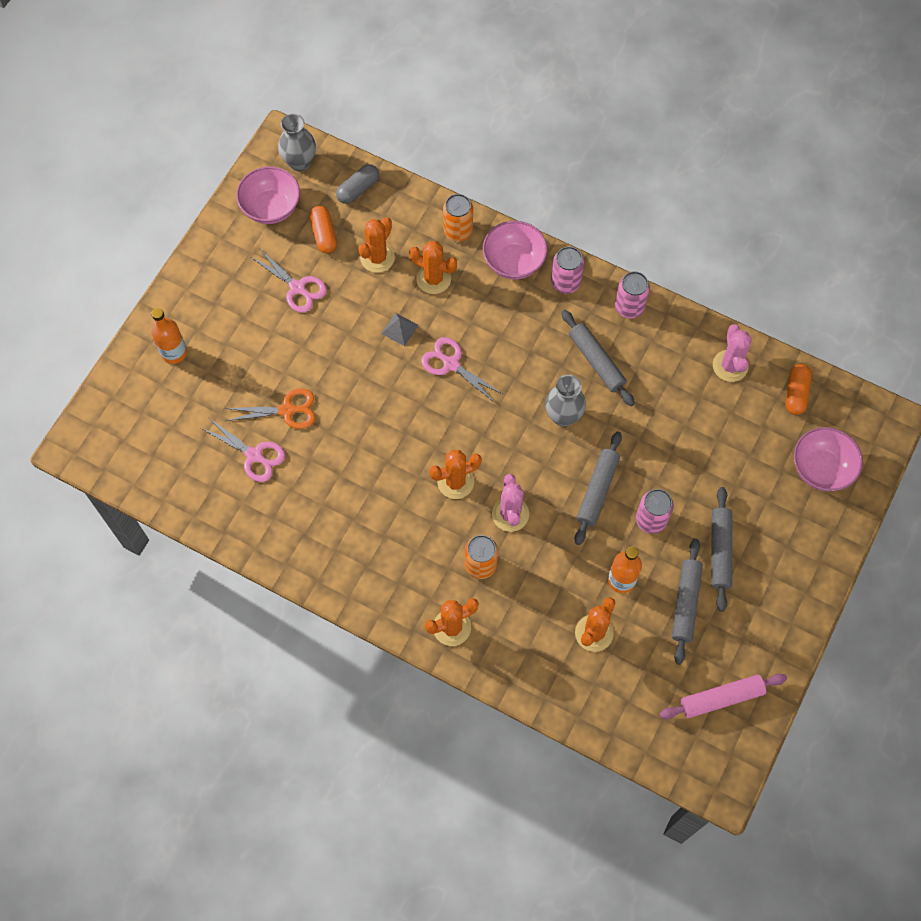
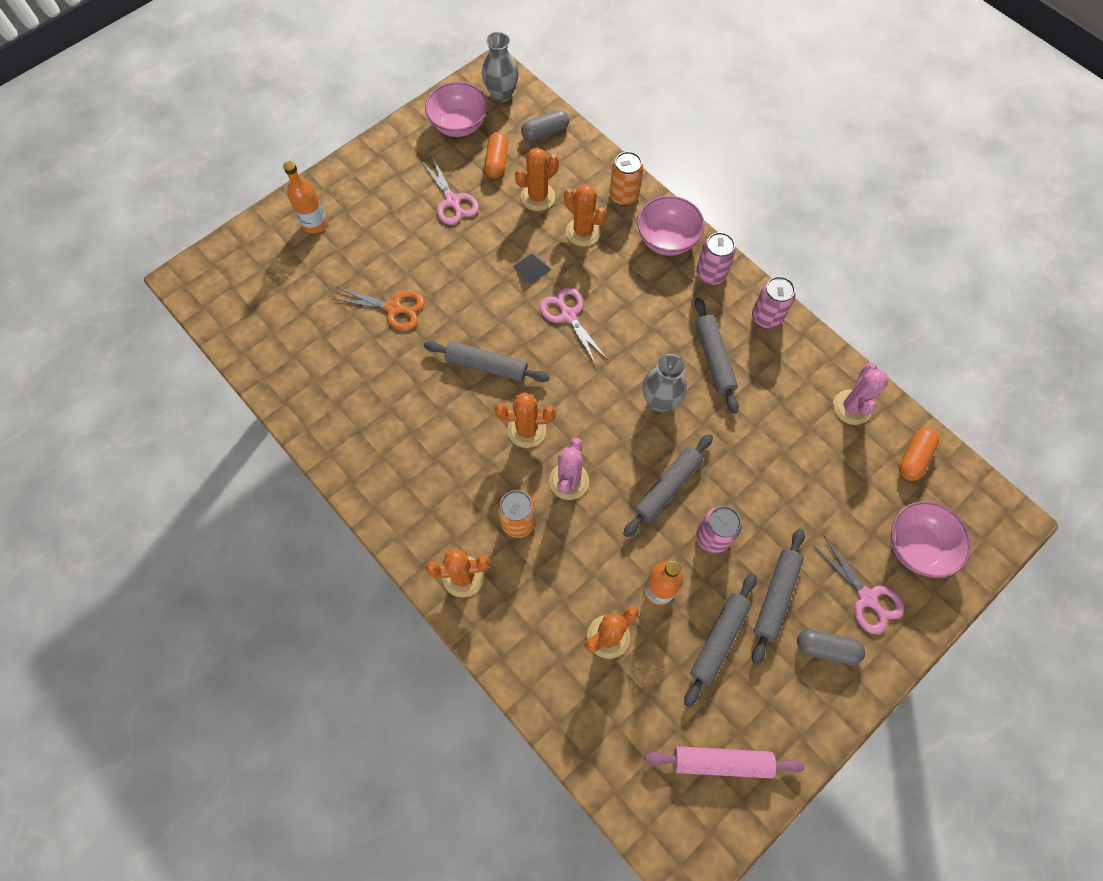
camera: 20 degrees right, 0 degrees up
pink scissors [201,418,285,482] -> pink scissors moved to [813,536,904,634]
none -> grey rolling pin [424,341,550,382]
none -> grey capsule [797,629,865,665]

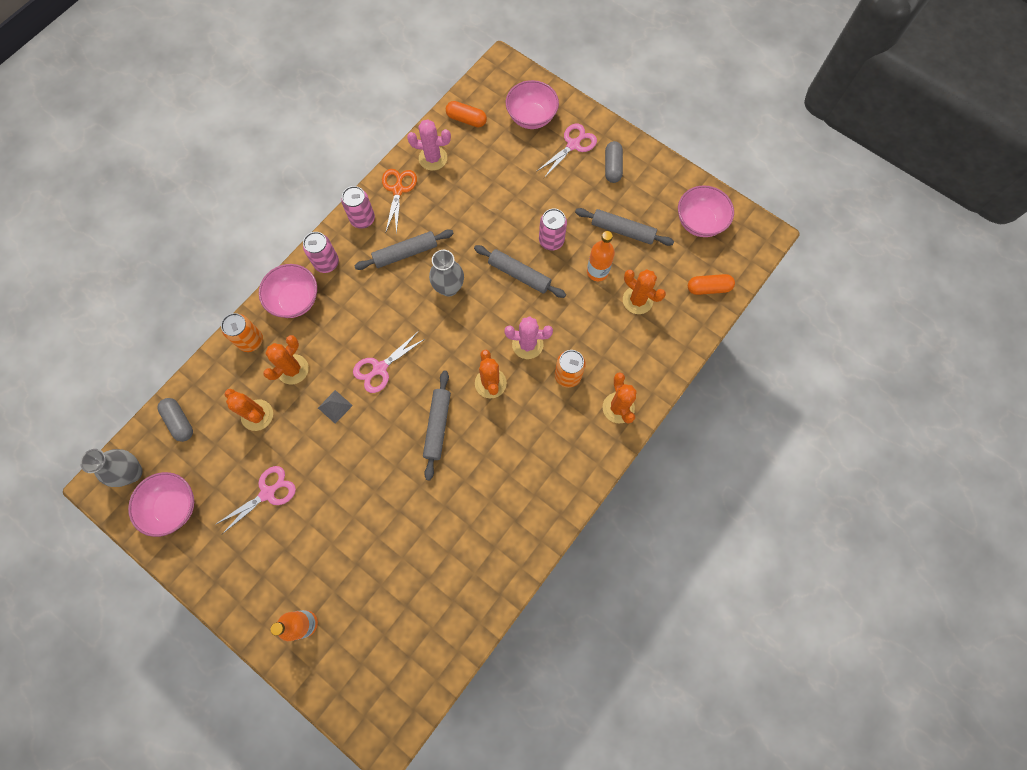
camera: 100 degrees left, 5 degrees up
orange scissors [333,287,425,330] -> orange scissors moved to [382,169,417,234]
orange capsule [484,132,508,179] -> orange capsule moved to [688,274,735,295]
pink rolling pin [645,746,805,779] -> pink bowl [678,186,734,237]
grey rolling pin [752,528,805,665] -> none

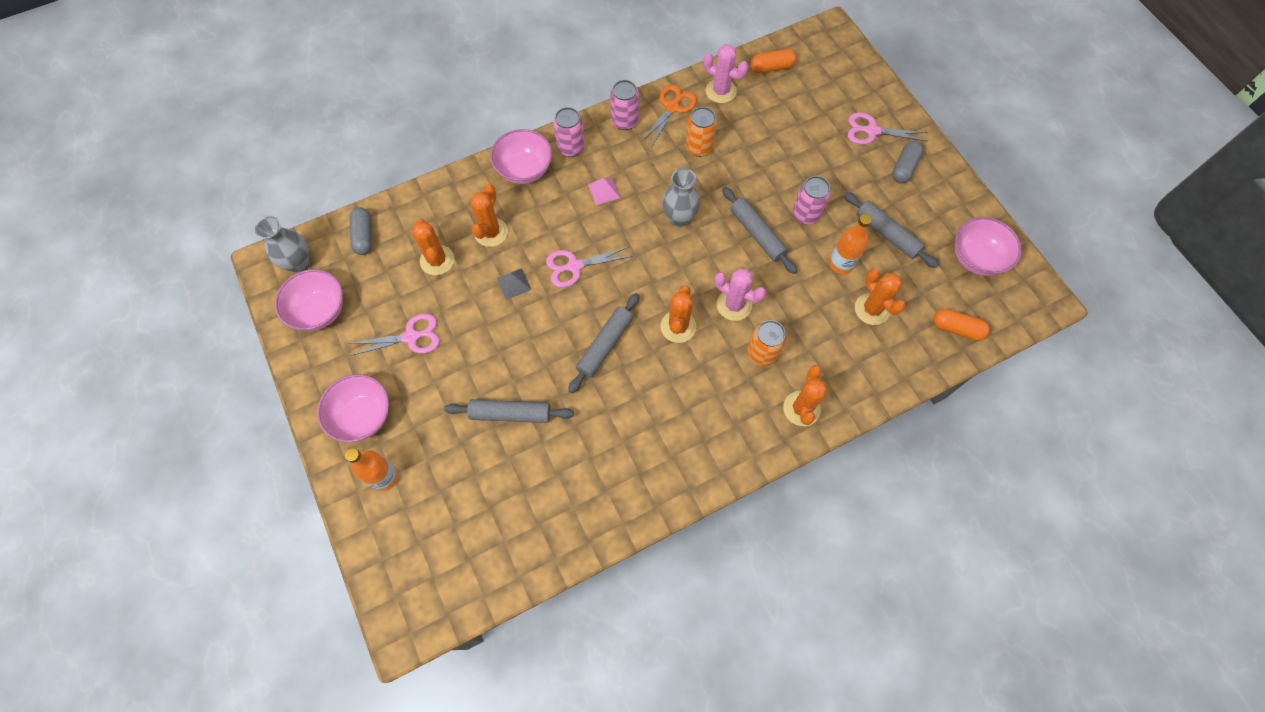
camera: 25 degrees right, 5 degrees down
orange can [221,313,263,352] -> orange can moved to [686,107,717,157]
orange cactus [263,335,309,384] -> orange cactus turned 45 degrees counterclockwise [471,184,508,247]
grey rolling pin [355,230,454,270] -> grey rolling pin moved to [444,399,574,423]
orange capsule [446,101,487,127] -> orange capsule turned 60 degrees counterclockwise [750,49,797,73]
pink bowl [506,80,559,129] -> pink bowl moved to [317,374,389,442]
pink scissors [536,123,597,178] -> pink scissors turned 150 degrees counterclockwise [848,112,928,145]
none -> pink pyramid [588,178,620,205]

